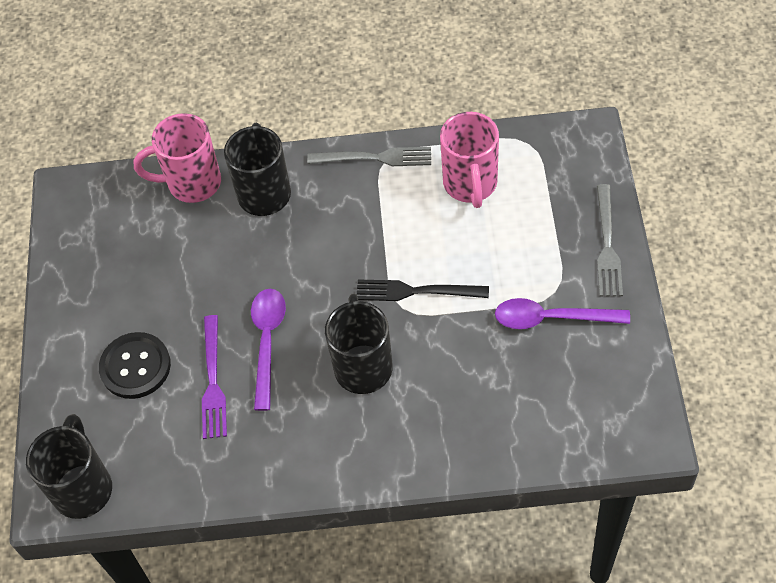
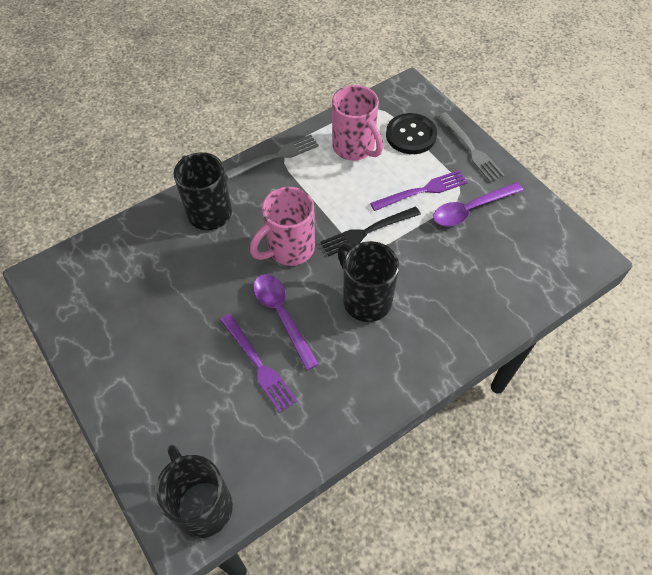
camera: 35 degrees left, 0 degrees up
black button [99,332,171,399] -> black button moved to [386,113,437,154]
pink mug [133,113,221,203] -> pink mug moved to [250,187,315,266]
none -> purple fork [370,170,468,211]

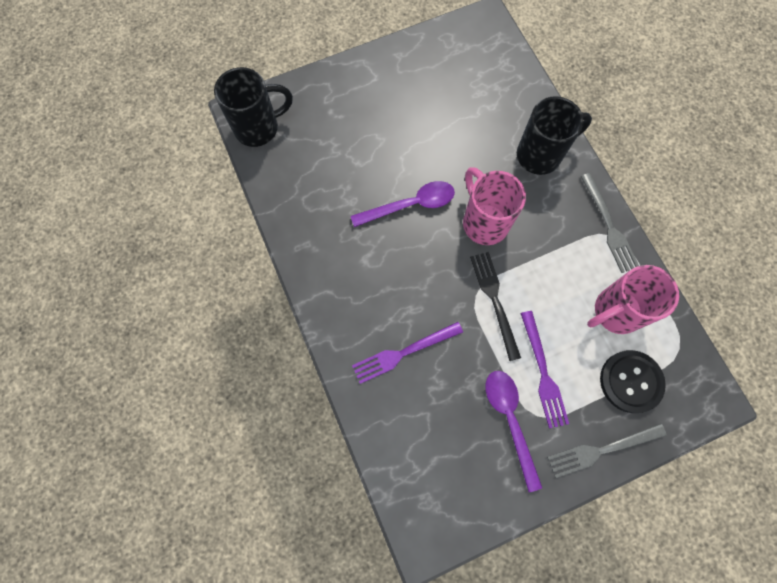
camera: 100 degrees right, 15 degrees up
purple fork [220,314,297,413] -> purple fork moved to [352,322,463,384]
black mug [337,241,399,322] -> none

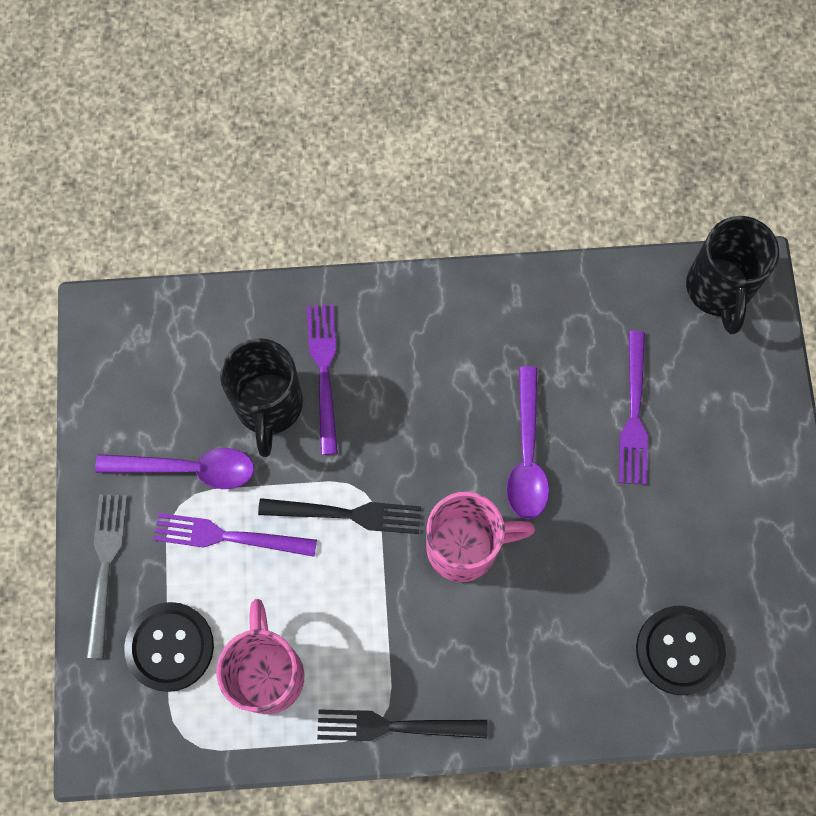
camera: 110 degrees right, 0 degrees up
black mug [517,96,592,175] -> black mug moved to [220,338,303,457]
grey fork [581,173,639,273] -> black fork [317,709,488,741]
none -> purple fork [619,331,648,485]
none -> black button [636,606,726,695]

